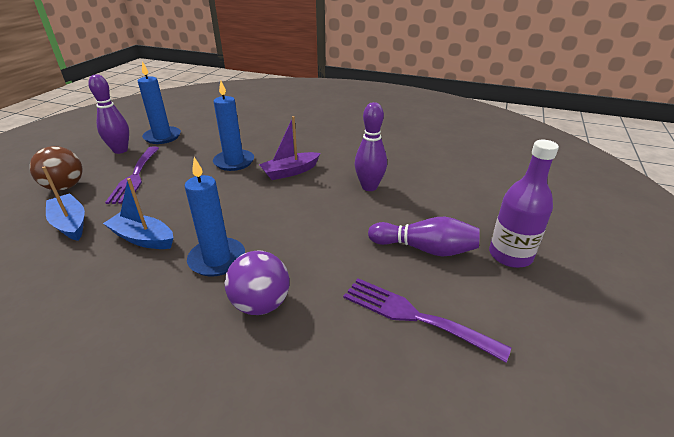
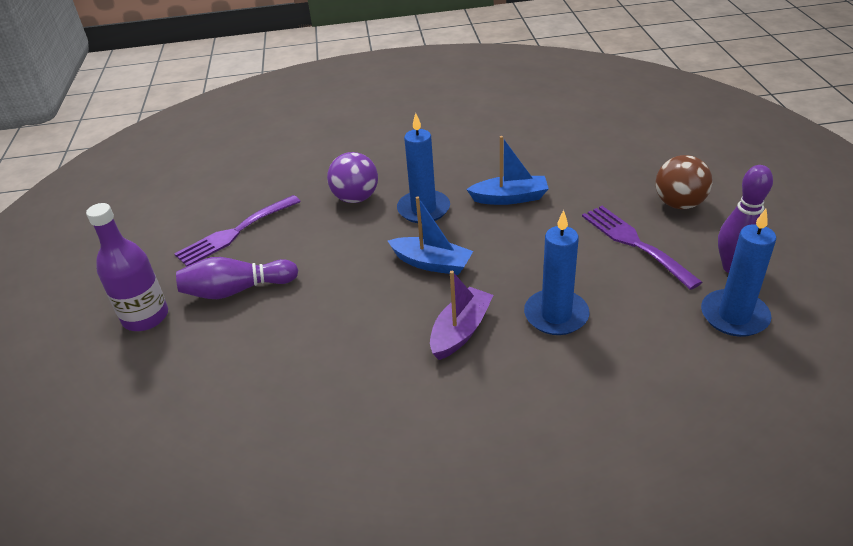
camera: 155 degrees right, 5 degrees up
blue boat [42,166,85,241] -> blue boat moved to [388,196,473,275]
purple fork [343,278,511,362] -> purple fork turned 135 degrees clockwise [174,195,301,267]
purple bowling pin [355,102,387,191] -> none

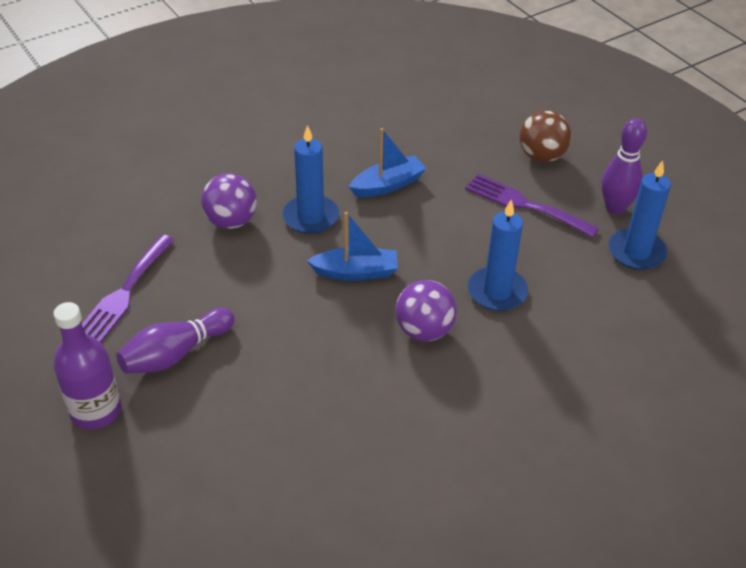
camera: 30 degrees left, 5 degrees up
purple boat [430,271,493,360] -> purple ball [396,280,457,341]

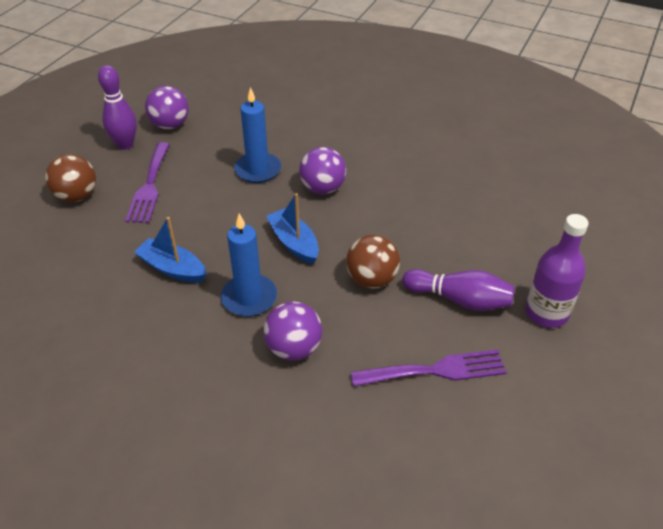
camera: 120 degrees left, 0 degrees up
blue candle [608,160,671,270] -> purple ball [145,86,189,130]
none -> brown ball [346,235,400,288]

